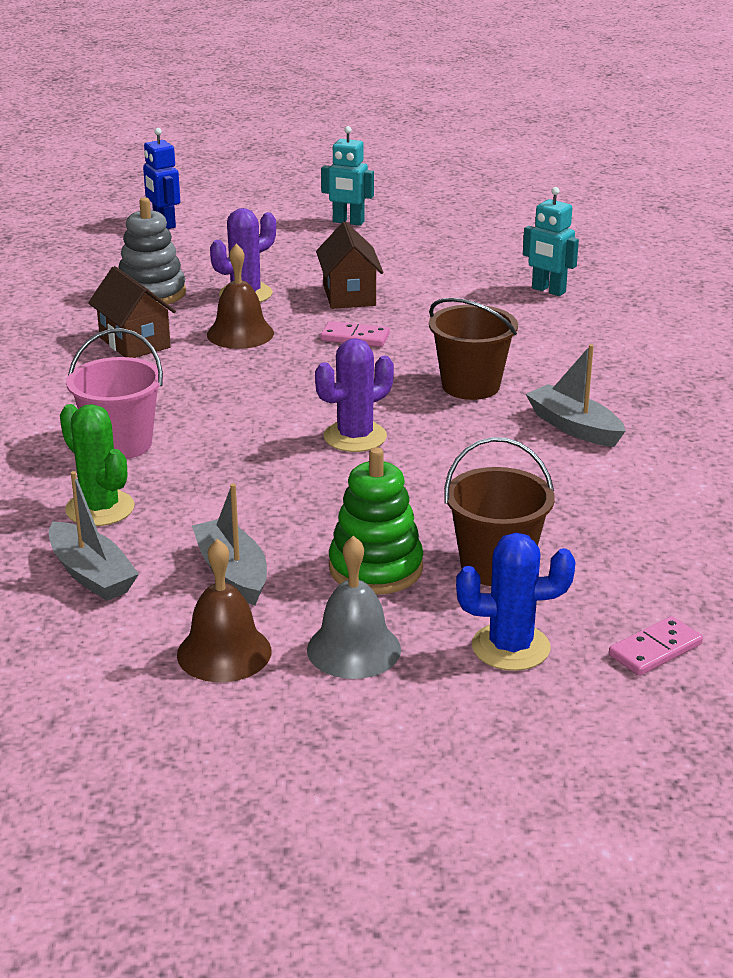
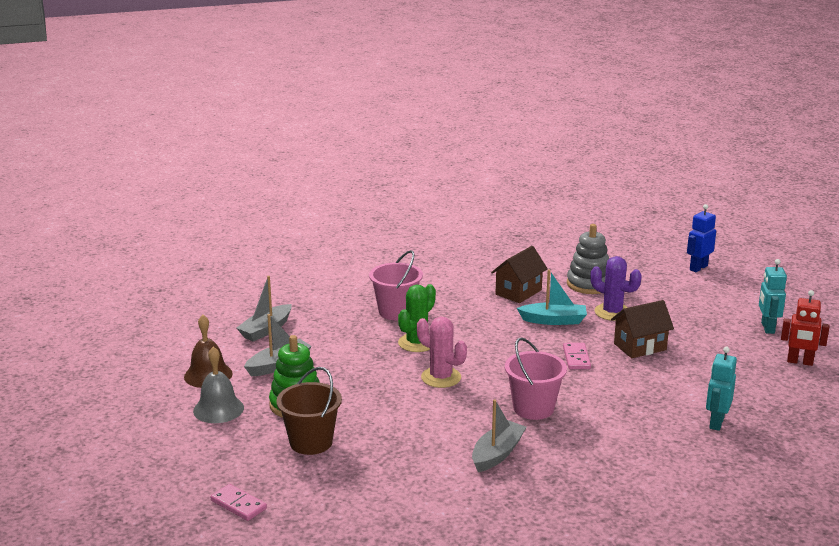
camera: 75 degrees right, 5 degrees down
green cactus [60,404,135,526] -> green cactus moved to [398,284,436,352]
brown bell [207,244,274,349] -> turquoise boat [517,270,587,325]
purple cactus [315,338,394,452] -> pink cactus [417,317,467,388]
brown bucket [429,298,518,400] -> pink bucket [505,337,567,420]
blue cactus [456,533,575,671] -> none
none -> red robot [781,290,829,366]

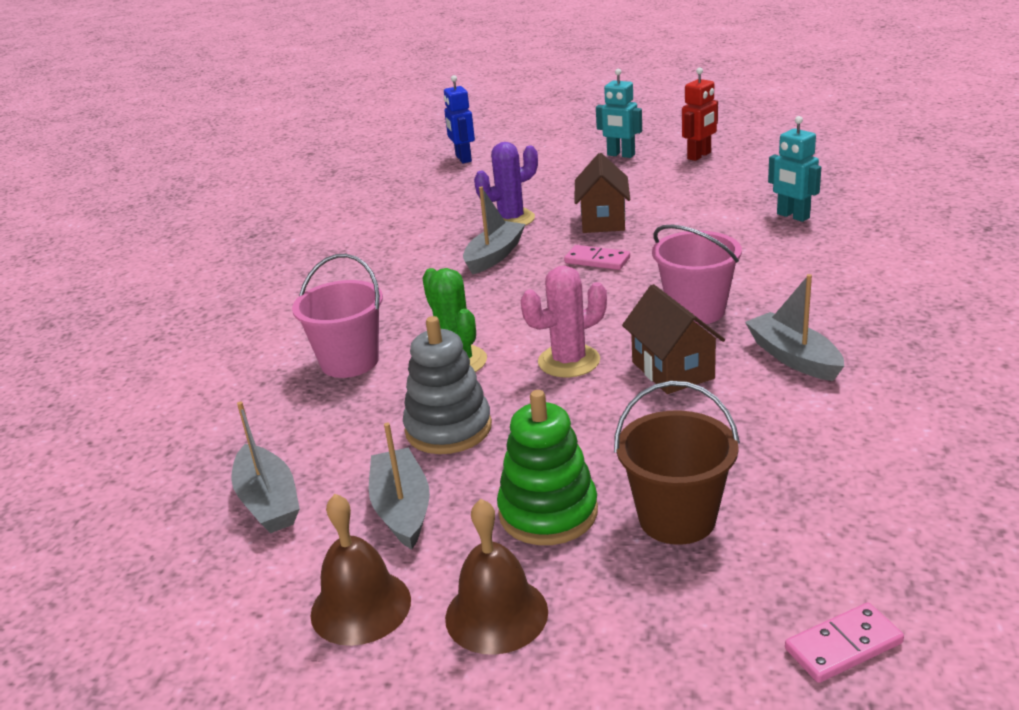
camera: 60 degrees left, 5 degrees up
grey bell [193,347,244,423] -> brown bell [445,499,548,655]
brown house [491,246,548,303] -> brown house moved to [622,284,725,394]
turquoise boat [517,270,587,325] -> grey boat [463,186,525,275]
grey stacking toy [567,224,609,294] -> grey stacking toy moved to [403,316,492,454]

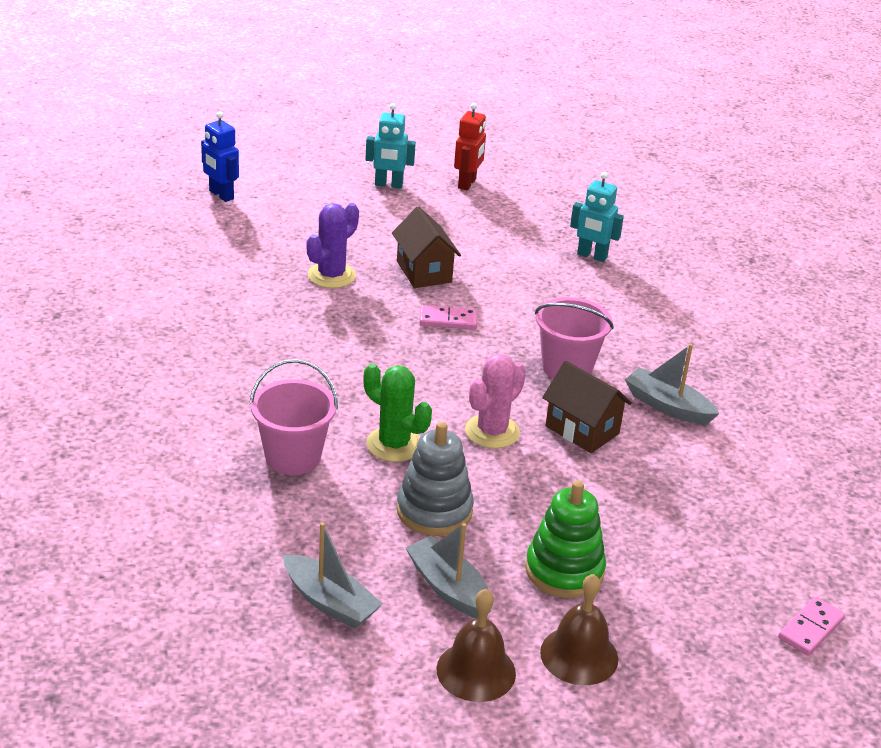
camera: 30 degrees left, 5 degrees up
grey boat [463,186,525,275] -> none
brown bucket [614,381,740,545] -> none

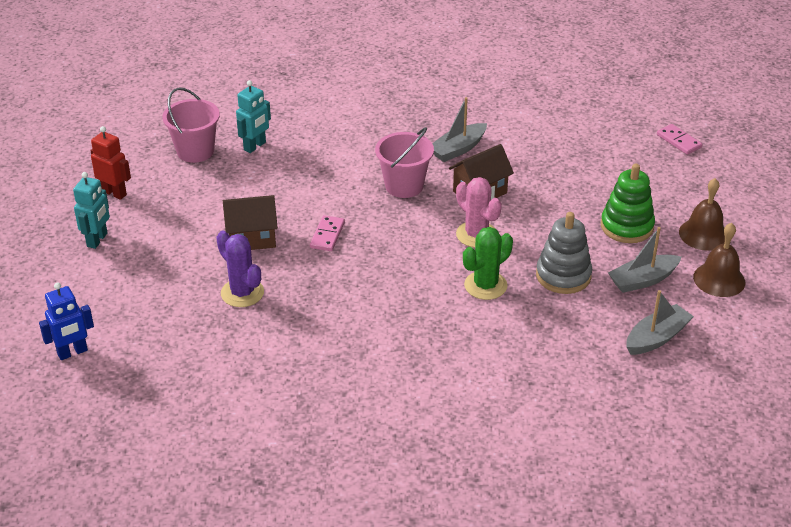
camera: 75 degrees left, 5 degrees up
pink bucket [249,359,338,475] -> pink bucket moved to [162,88,220,163]

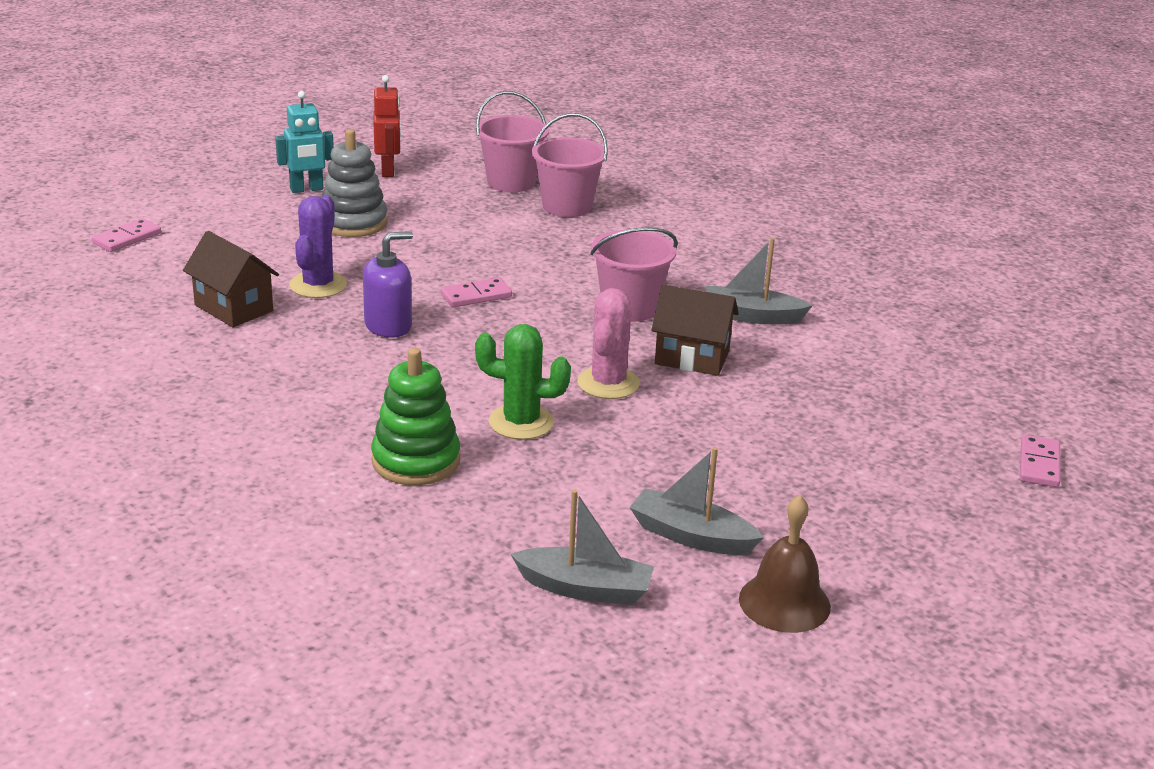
camera: 50 degrees right, 10 degrees down
blue robot [39,282,94,360] -> pink domino [92,218,161,252]
brown house [223,195,278,250] -> brown house moved to [183,231,279,327]
turquoise robot [236,80,271,153] -> pink bucket [532,113,608,217]
grey stacking toy [536,212,592,294] -> grey stacking toy moved to [322,129,388,237]
green stacking toy [601,164,655,243] -> green stacking toy moved to [371,348,460,485]
brown bell [679,178,725,251] -> none
none -> purple soap dispenser [363,231,413,338]

